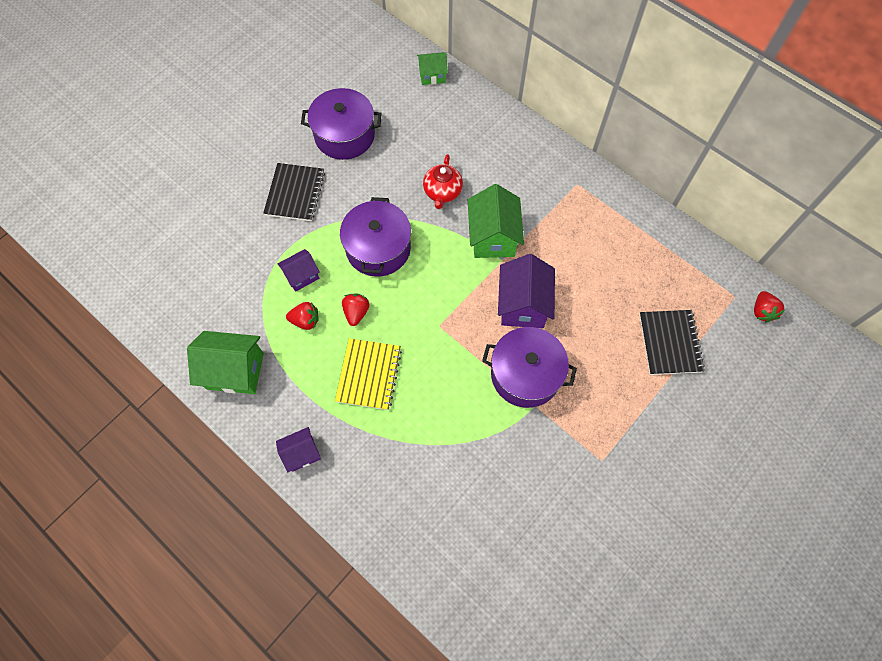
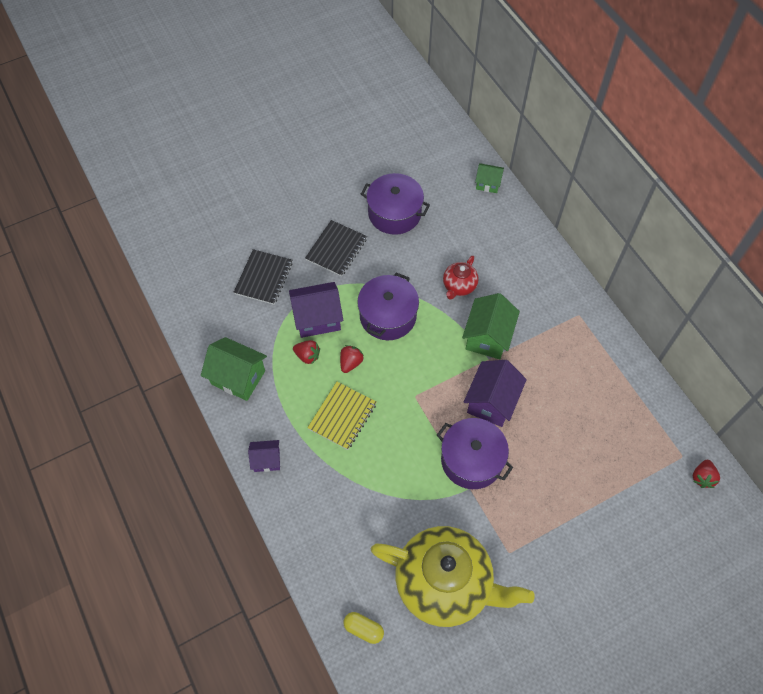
camera: 20 degrees right, 5 degrees down
purple house [278,249,320,292] -> purple house [289,282,343,338], size x1.72
black notebook [639,310,705,375] -> black notebook moved to [234,249,293,305]
none -> yellow capsule [344,612,384,644]
none -> yellow teapot [371,526,535,627]

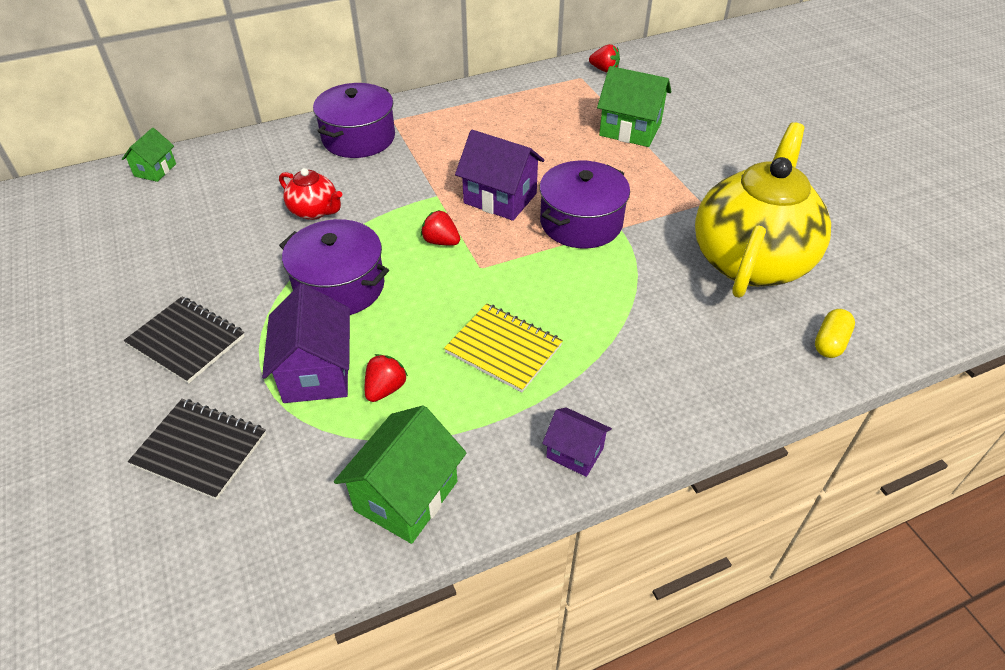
camera: 85 degrees left, 15 degrees down
purple house [248,440,280,472] -> purple house turned 60 degrees counterclockwise [542,407,612,477]
red strawberry [340,345,364,373] -> red strawberry moved to [421,210,460,246]
purple pot [361,173,430,235] -> purple pot moved to [313,83,395,158]
green house [462,293,520,359] -> green house moved to [597,66,671,147]

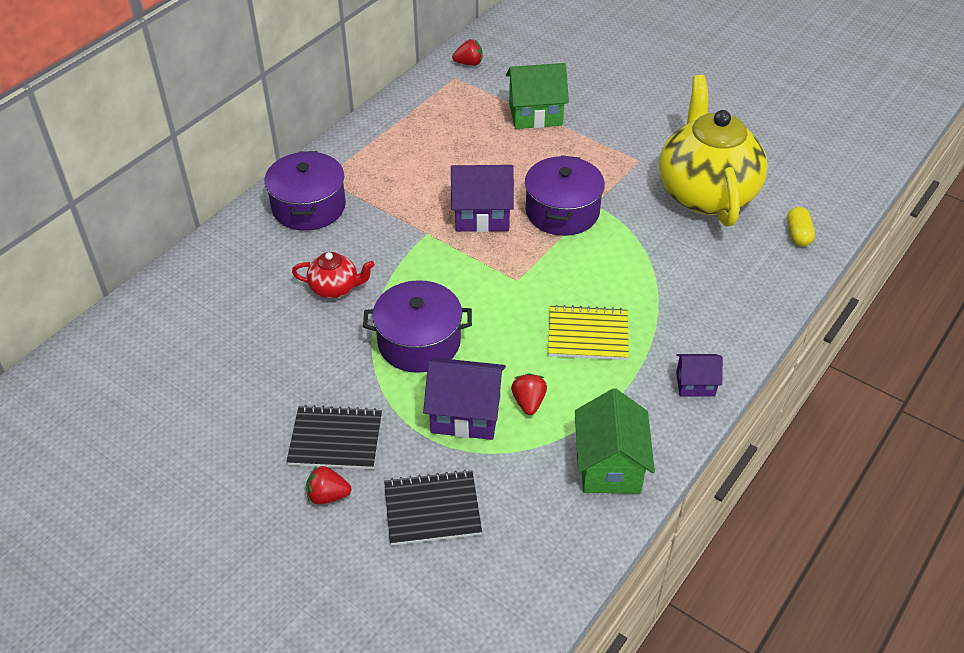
camera: 30 degrees left, 0 degrees up
green house [122,128,176,182] -> none
purple house [262,284,350,403] -> purple house turned 45 degrees counterclockwise [423,358,506,440]
red strawberry [421,210,460,246] -> red strawberry moved to [306,465,351,505]

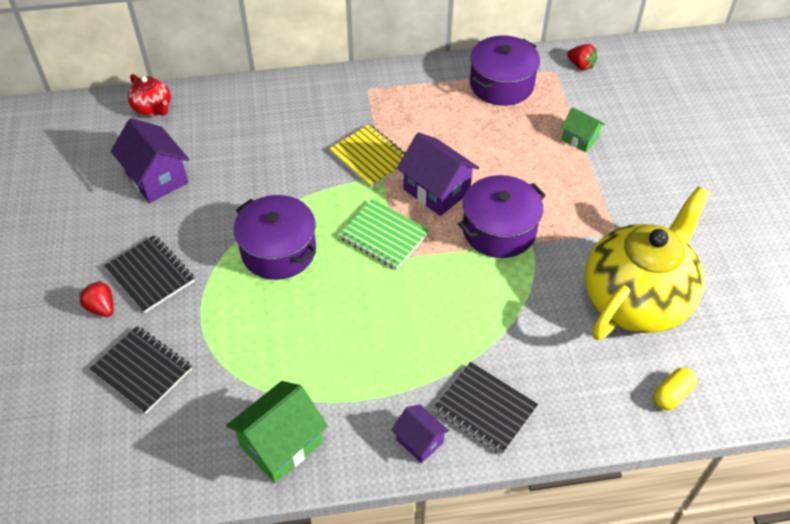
camera: 45 degrees right, 5 degrees up
purple pot [264,151,346,231] -> purple pot moved to [470,35,540,106]
red teapot [292,252,375,299] -> red teapot moved to [128,74,171,116]
purple house [423,358,506,440] -> purple house moved to [111,118,189,203]
green house [506,63,569,129] -> green house [561,107,605,152], size x0.58
red strawberry [511,373,547,415] -> none
yellow notebook [548,305,629,360] -> yellow notebook moved to [329,124,405,188]
none -> green notebook [339,199,430,270]
none -> black notebook [434,362,538,454]

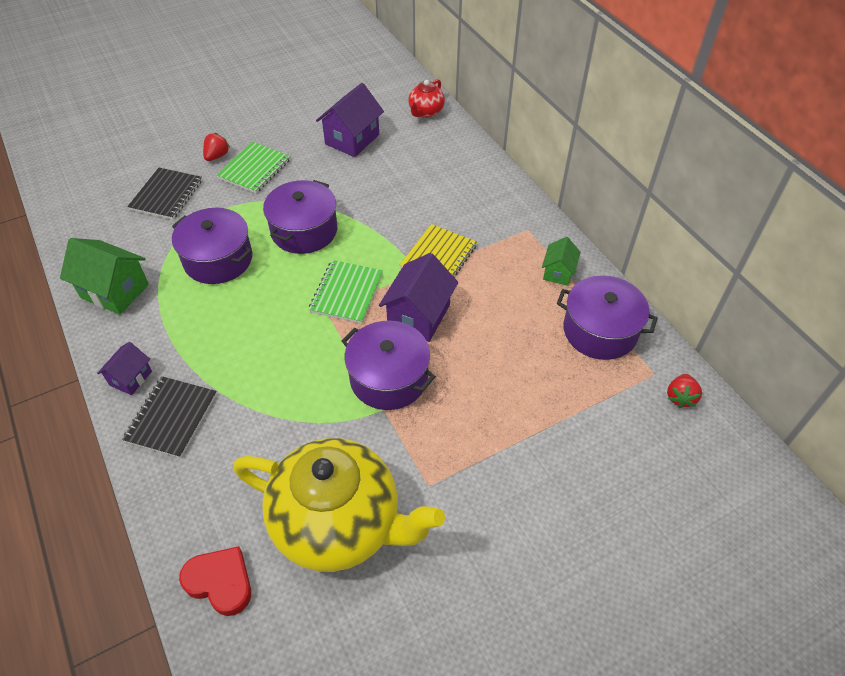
camera: 70 degrees right, 0 degrees up
black notebook [104,235,195,313] -> green notebook [216,142,290,193]
green house [561,107,605,152] -> green house moved to [542,237,581,286]
yellow capsule [654,367,697,410] -> red heart [179,546,251,616]
none -> purple pot [172,208,252,284]

